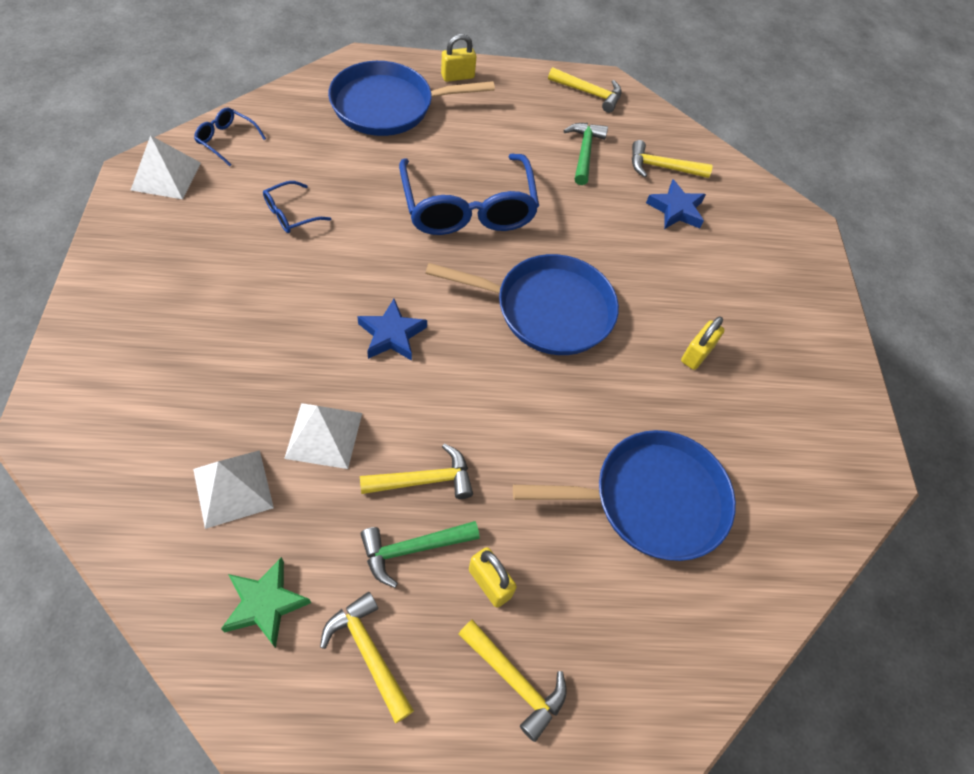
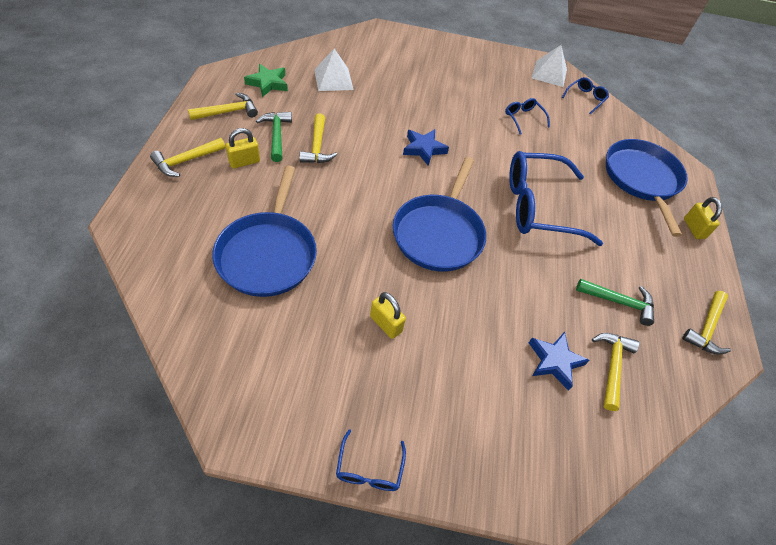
camera: 100 degrees right, 5 degrees down
white pyramid [284,403,362,469] -> none
none -> blue glasses [336,429,406,491]

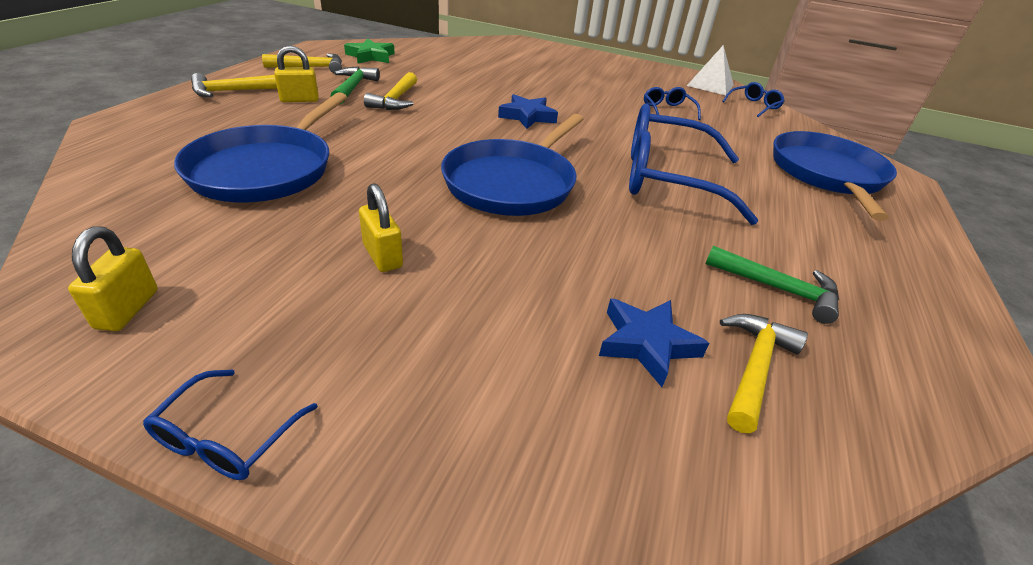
camera: 15 degrees right, 15 degrees down
white pyramid [314,48,353,91] -> none
yellow hammer [682,291,731,355] -> none
yellow padlock [684,197,722,239] -> yellow padlock moved to [68,227,158,331]

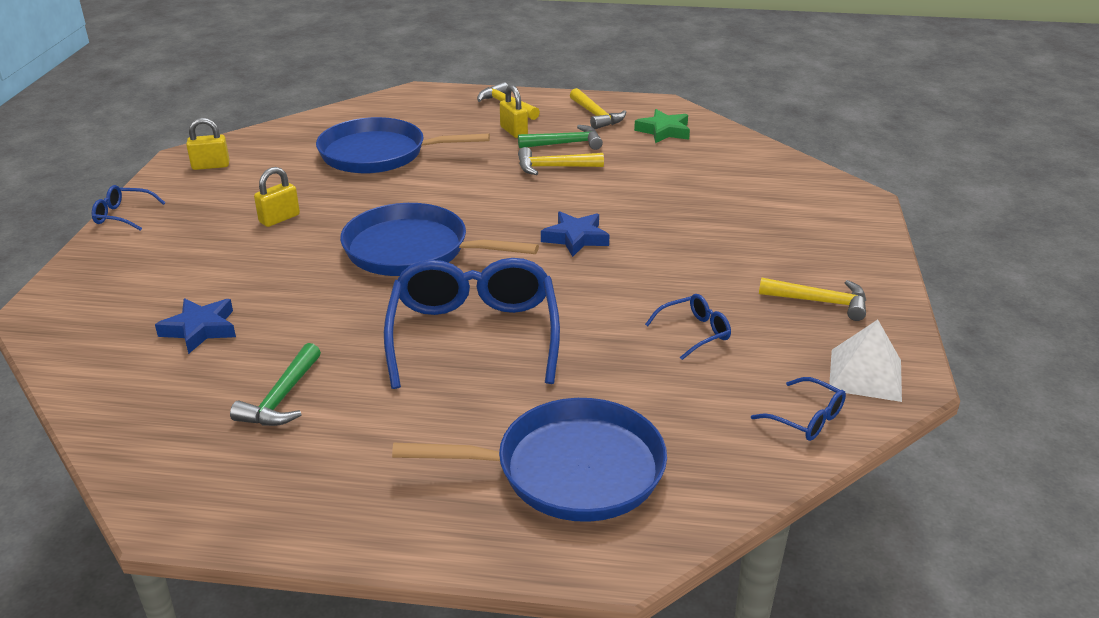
camera: 80 degrees right, 5 degrees down
yellow hammer [720,314,808,433] -> yellow hammer moved to [759,277,866,321]

